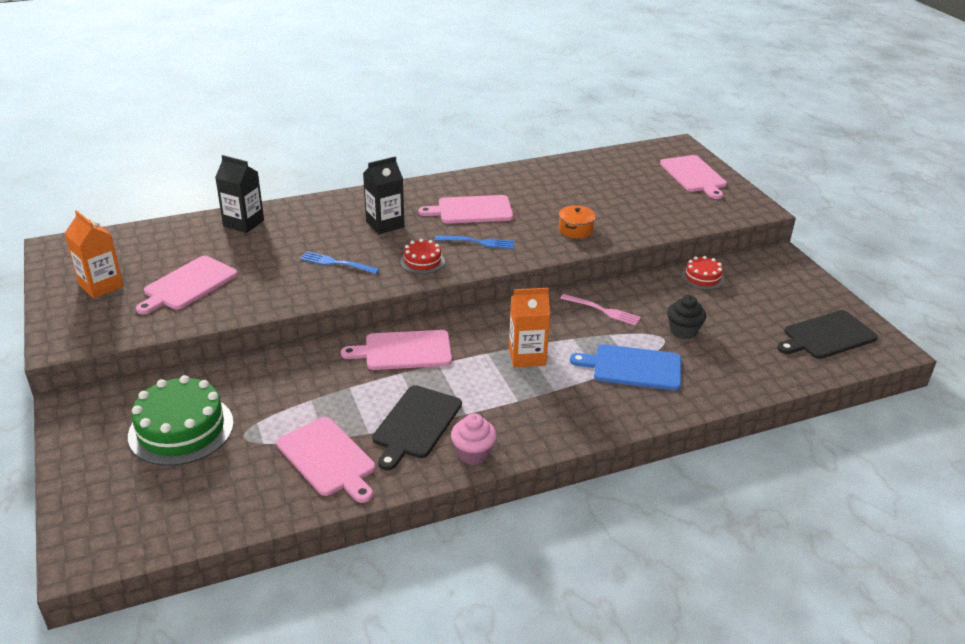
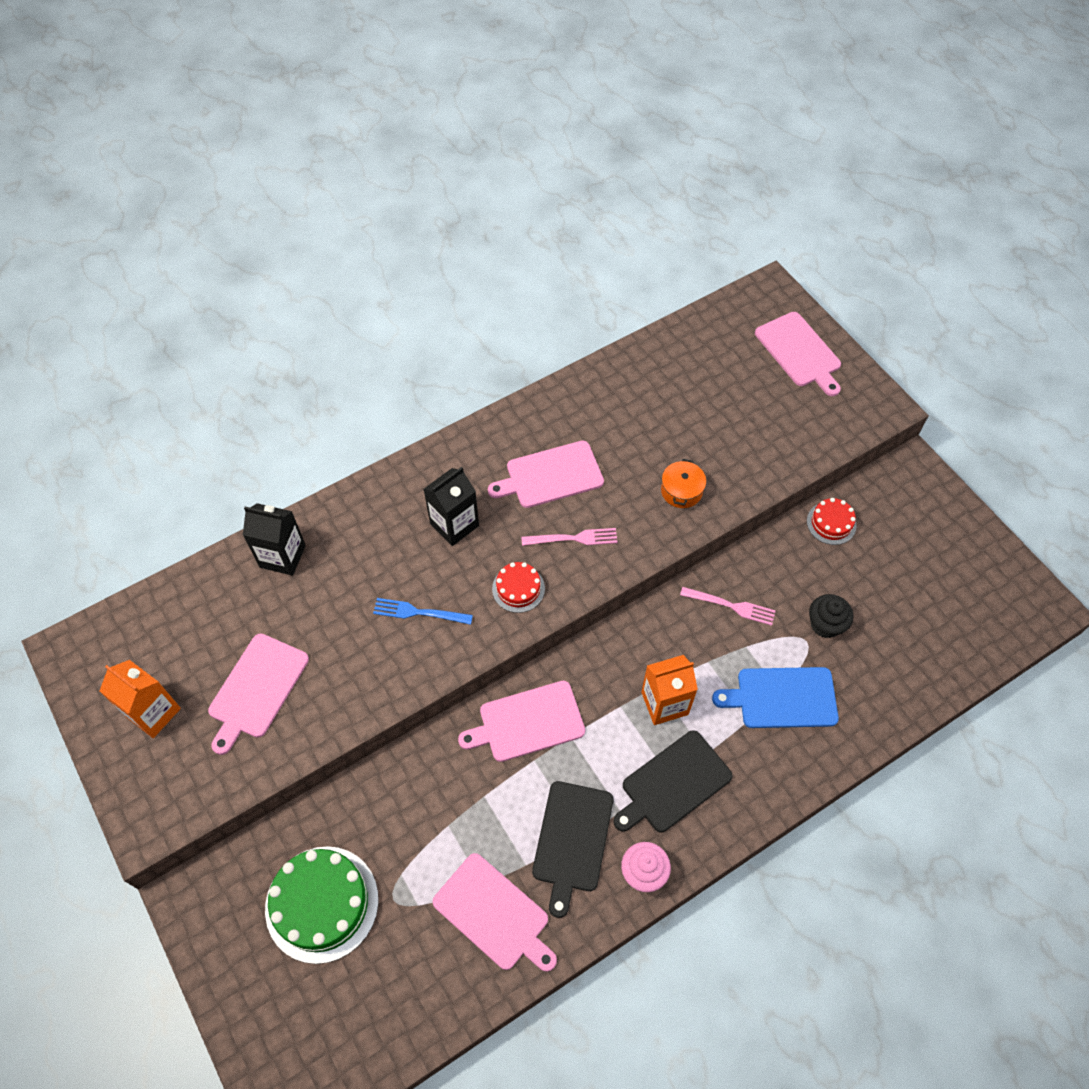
camera: 10 degrees left, 25 degrees up
blue fork [435,235,515,249] -> pink fork [521,528,618,546]
black cutting board [777,310,878,359] -> black cutting board moved to [613,730,733,833]

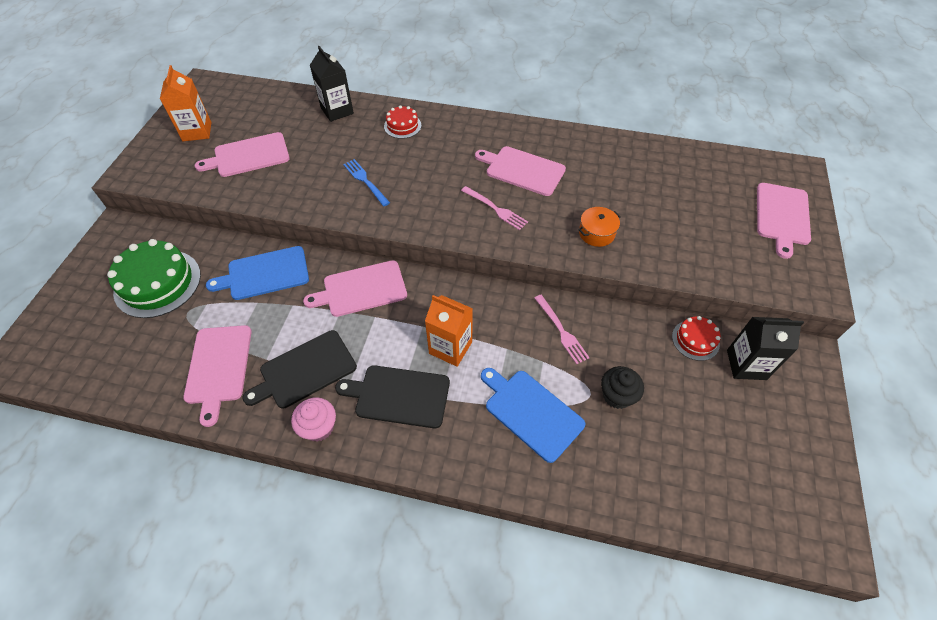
camera: 45 degrees right, 5 degrees down
black carton [424,467,479,546] -> black carton moved to [727,317,804,380]
pink cutting board [458,681,585,762] -> pink cutting board turned 45 degrees counterclockwise [303,260,407,317]
red cake [492,562,545,613] -> red cake moved to [384,105,422,139]
none -> blue cutting board [206,246,309,300]

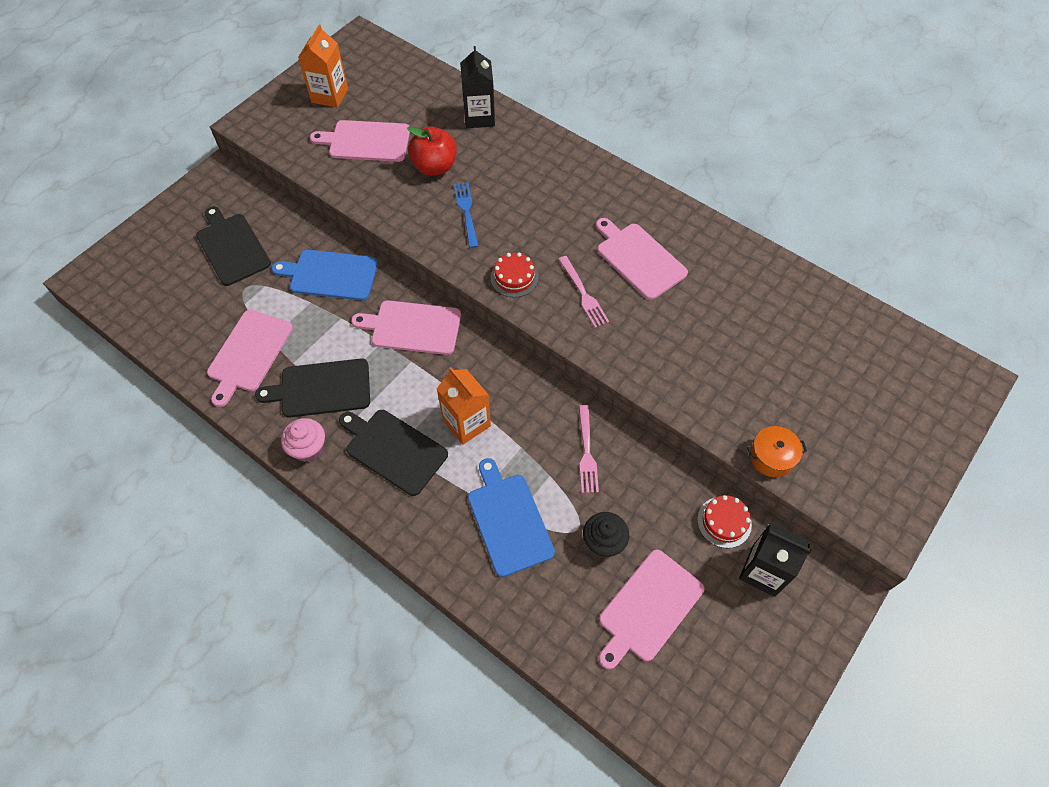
camera: 25 degrees right, 5 degrees up
green cake [107,239,201,318] -> black cutting board [196,206,271,286]
red cake [384,105,422,139] -> red cake moved to [491,252,538,297]
orange pot [578,207,621,247] -> orange pot moved to [747,426,807,477]
pink cutting board [757,183,811,259] -> pink cutting board moved to [599,550,704,669]
none -> red apple [407,126,457,176]

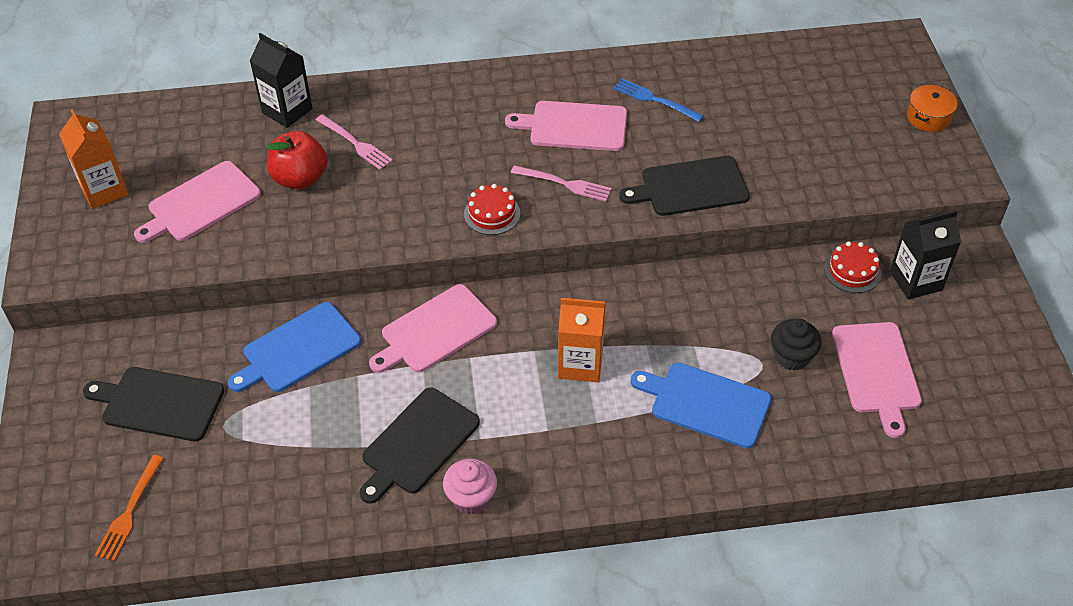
camera: 45 degrees left, 10 degrees down
pink cutting board [207,310,293,407] -> none
black cutting board [339,410,448,496] -> black cutting board moved to [619,156,750,216]
blue fork [454,182,478,248] -> blue fork moved to [613,78,704,122]
pink fork [579,405,599,493] -> pink fork moved to [316,114,393,170]
orange pot [747,426,807,477] -> orange pot moved to [907,85,958,132]
none -> orange fork [95,455,164,561]

